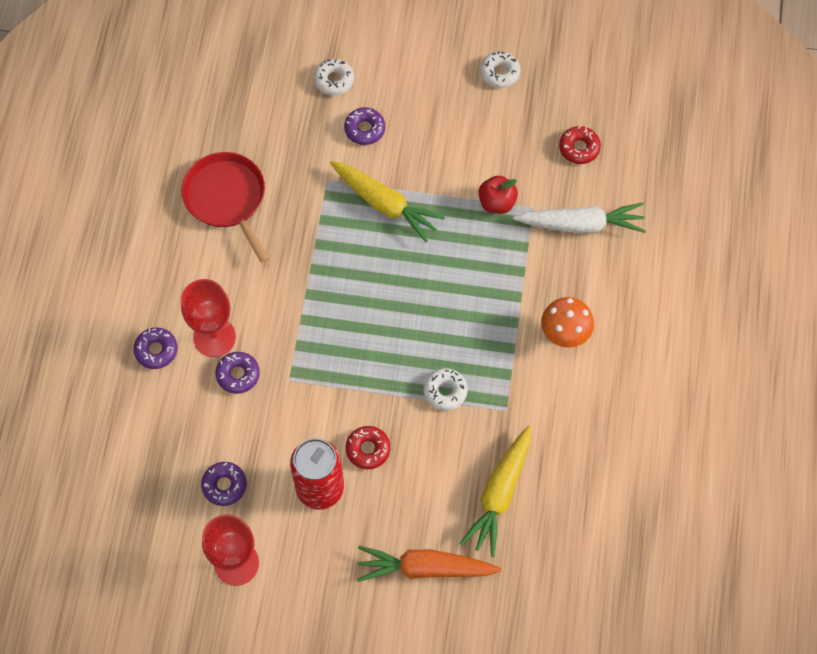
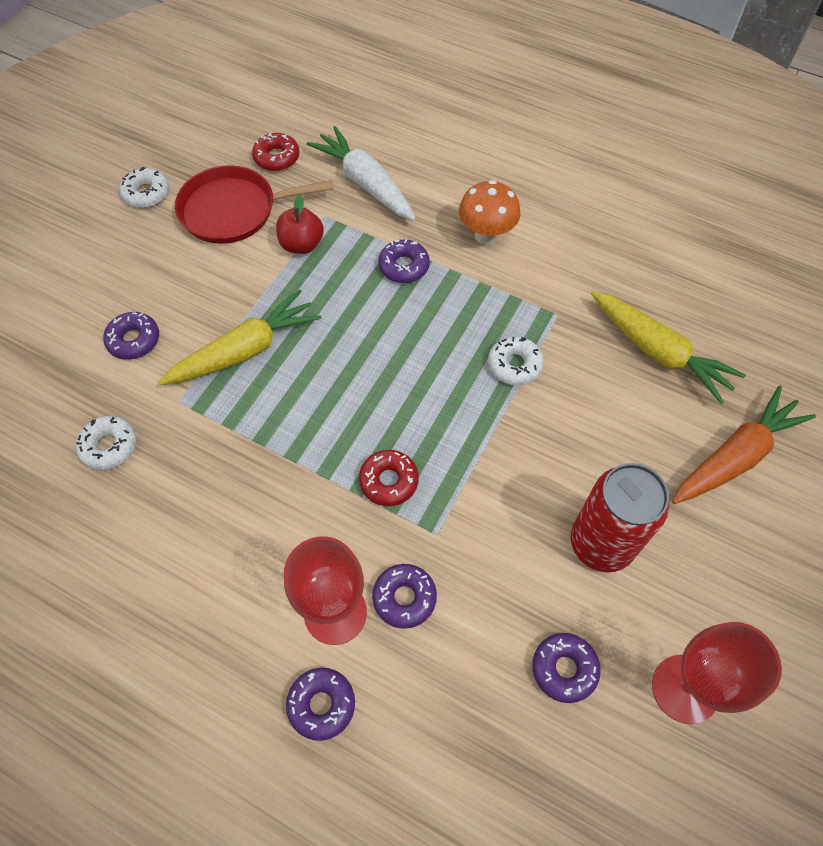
camera: 70 degrees left, 5 degrees down
red pan [182,152,269,263] -> red pan moved to [175,165,333,244]
white donut [314,59,354,95] -> white donut moved to [76,416,136,470]
red donut [346,426,390,469] -> red donut moved to [359,450,419,506]
orange carrot [357,546,502,582] -> orange carrot turned 150 degrees counterclockwise [672,386,816,504]
white carrot [513,203,646,233] -> white carrot turned 60 degrees counterclockwise [307,126,416,221]
none -> purple donut [378,239,430,283]

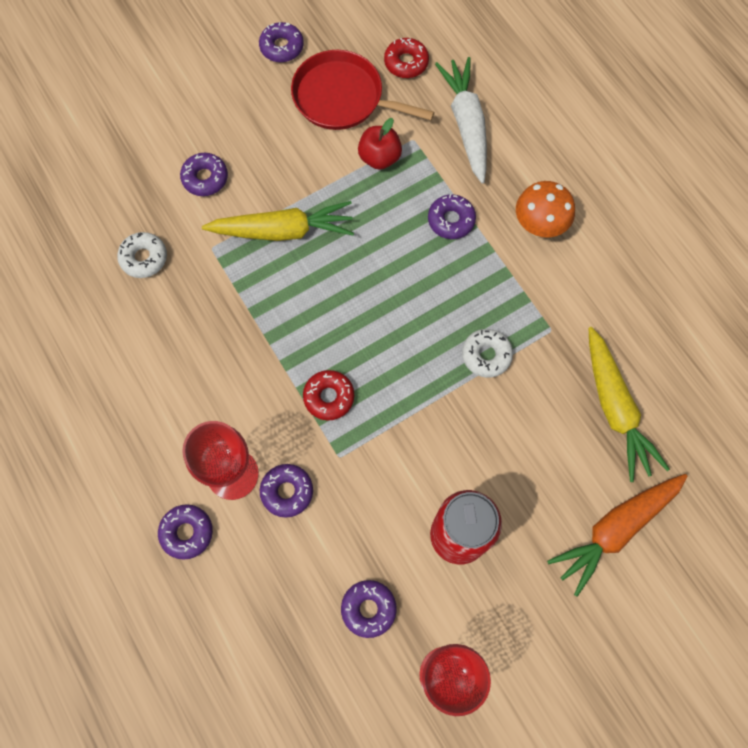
camera: 30 degrees right, 10 degrees up
white donut [119,167,169,208] -> purple donut [259,22,304,62]
orange carrot [672,386,816,504] -> orange carrot turned 150 degrees clockwise [547,474,687,597]

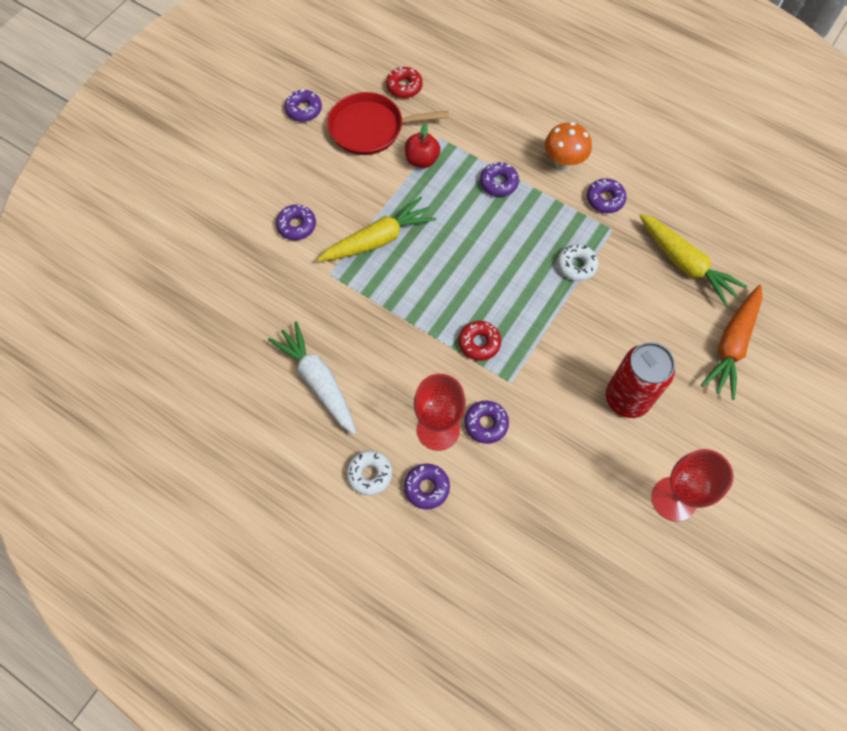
camera: 25 degrees left, 5 degrees down
white donut [117,232,167,278] -> white donut moved to [346,450,392,496]
purple donut [341,580,397,638] -> purple donut moved to [587,178,627,213]
white carrot [435,57,487,184] -> white carrot moved to [268,321,356,435]

